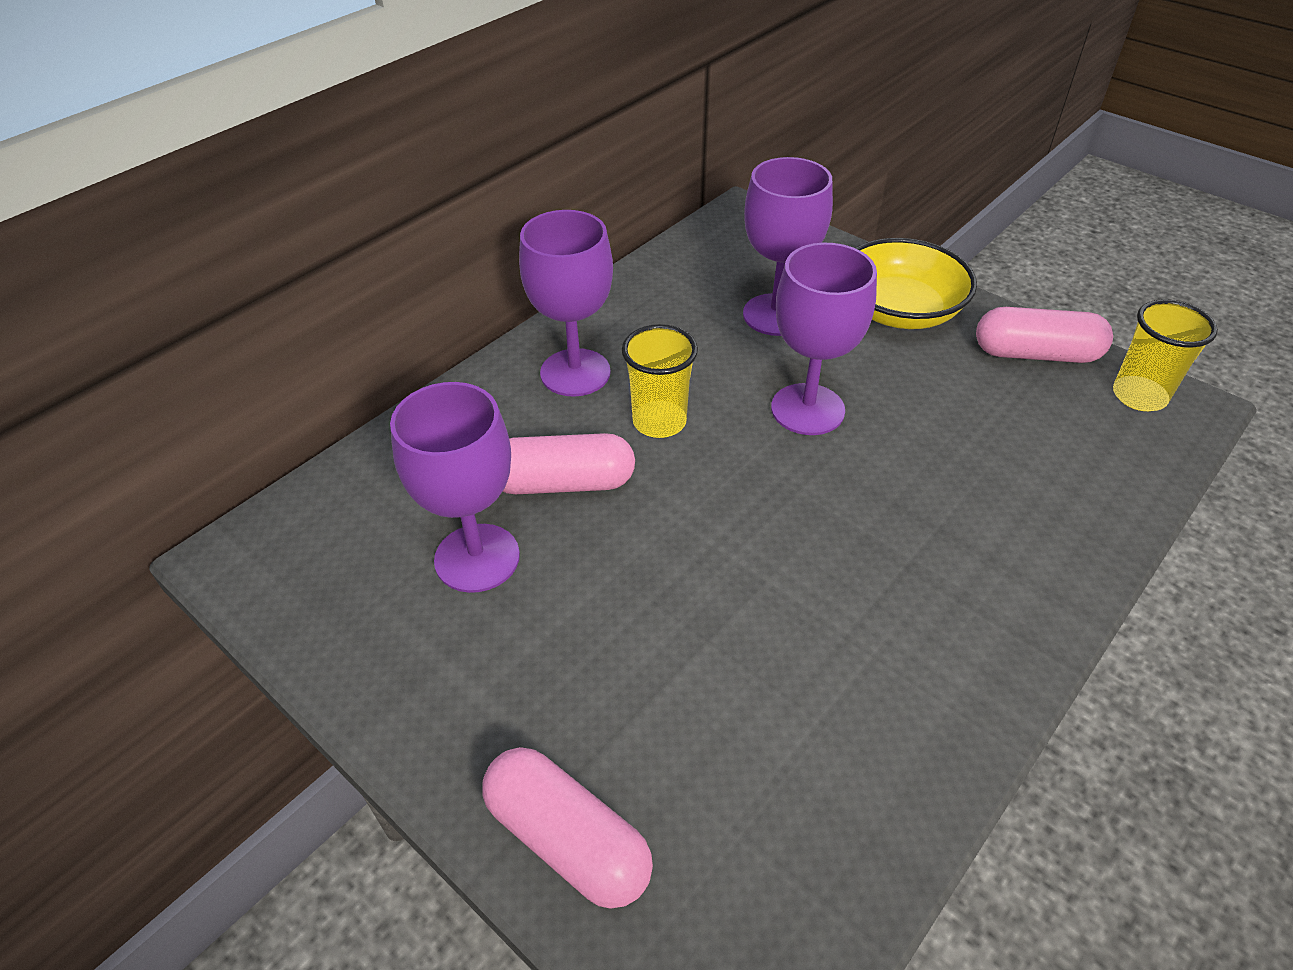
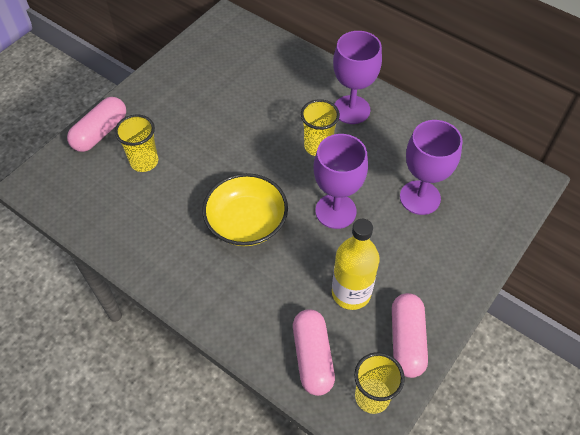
camera: 85 degrees right, 10 degrees up
purple goblet [390,382,520,593] -> none
pink capsule [503,433,635,494] -> pink capsule moved to [293,309,335,396]
yellow bowl [855,238,977,329] -> yellow bowl moved to [202,173,288,246]
none -> yellow cup [115,115,158,172]
none -> yellow bottle [332,219,380,310]

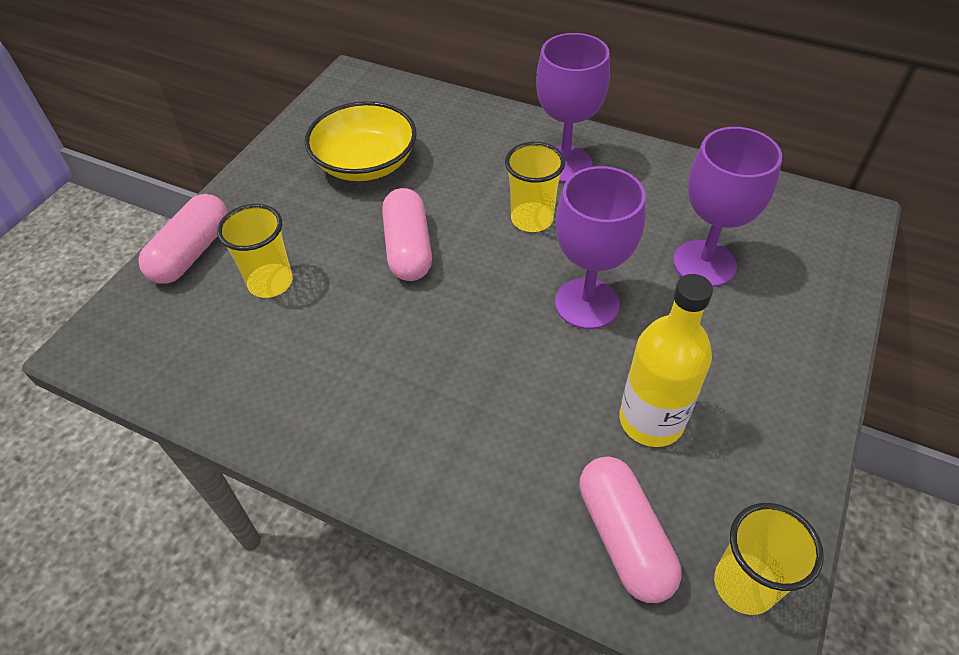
camera: 10 degrees left, 5 degrees down
yellow bowl [202,173,288,246] -> yellow bowl moved to [305,101,417,181]
pink capsule [392,293,428,378] -> pink capsule moved to [382,188,432,281]

